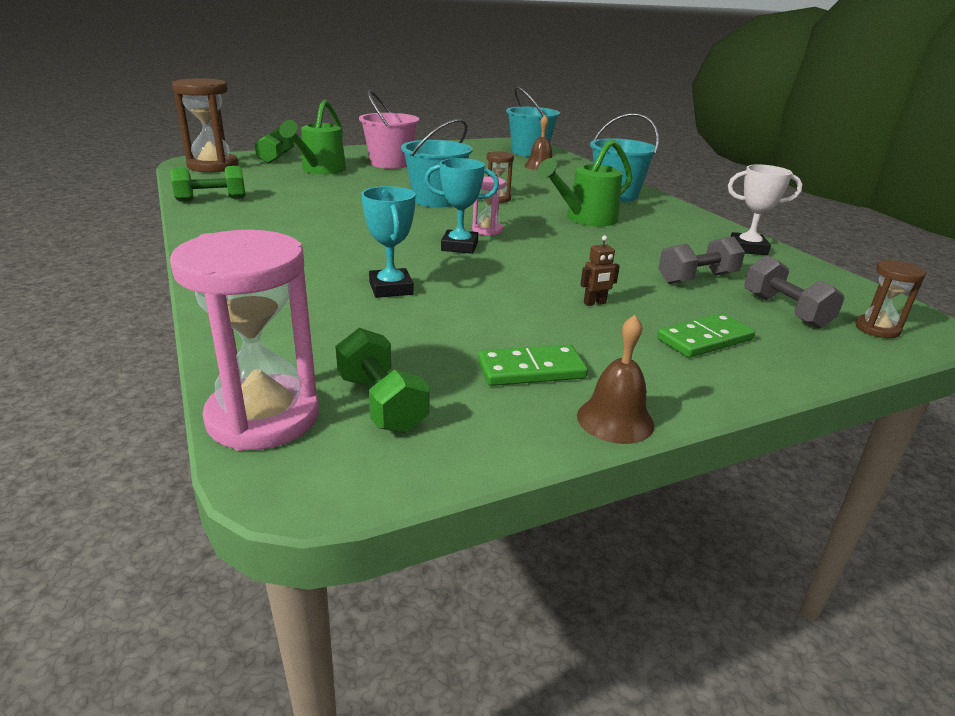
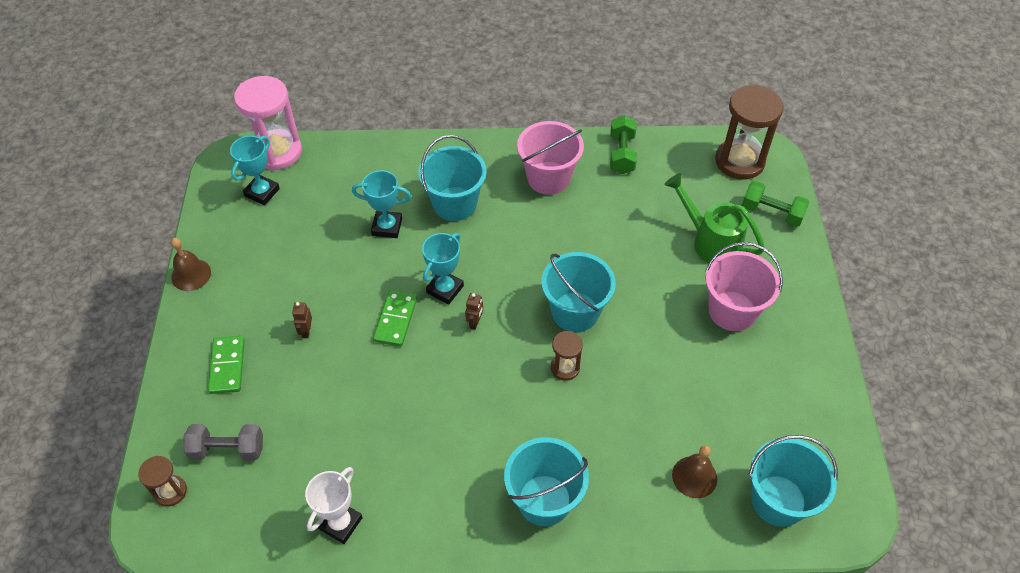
camera: 115 degrees right, 25 degrees up
green dumbbell [335,328,429,433] -> turquoise trophy [230,136,280,205]
pink hourglass [472,176,506,236] -> brown robot [465,293,483,330]
green domino [478,344,588,386] -> green domino moved to [373,290,417,347]
green watering can [537,139,633,226] -> none
grey dumbbell [658,236,745,284] -> none
none -> turquoise bucket [418,135,487,221]
none -> pink bucket [517,121,584,195]

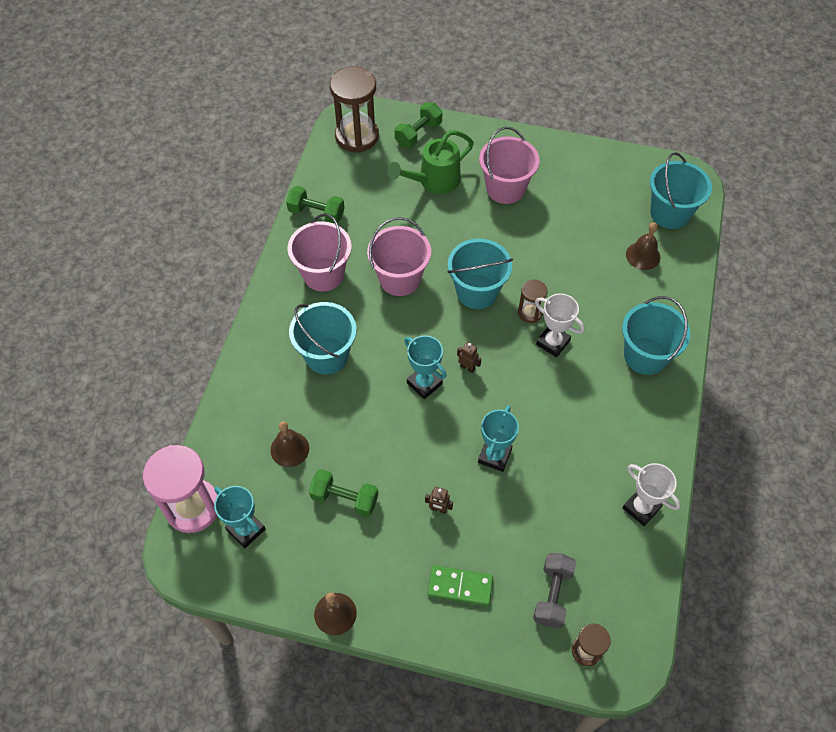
camera: 75 degrees left, 5 degrees up
turquoise trophy [352,170,411,238] -> turquoise trophy moved to [478,405,519,472]
green domino [373,290,417,347] -> none
none -> brown bell [270,421,309,467]
none -> green dumbbell [309,469,378,517]
none -> pink bucket [367,217,431,296]
none -> white trophy [535,293,585,357]

